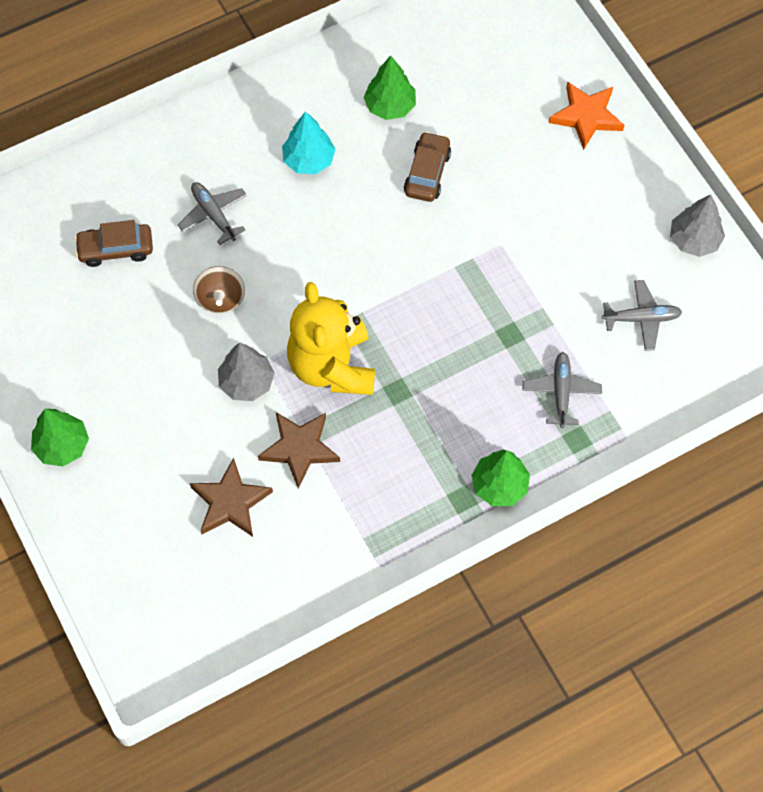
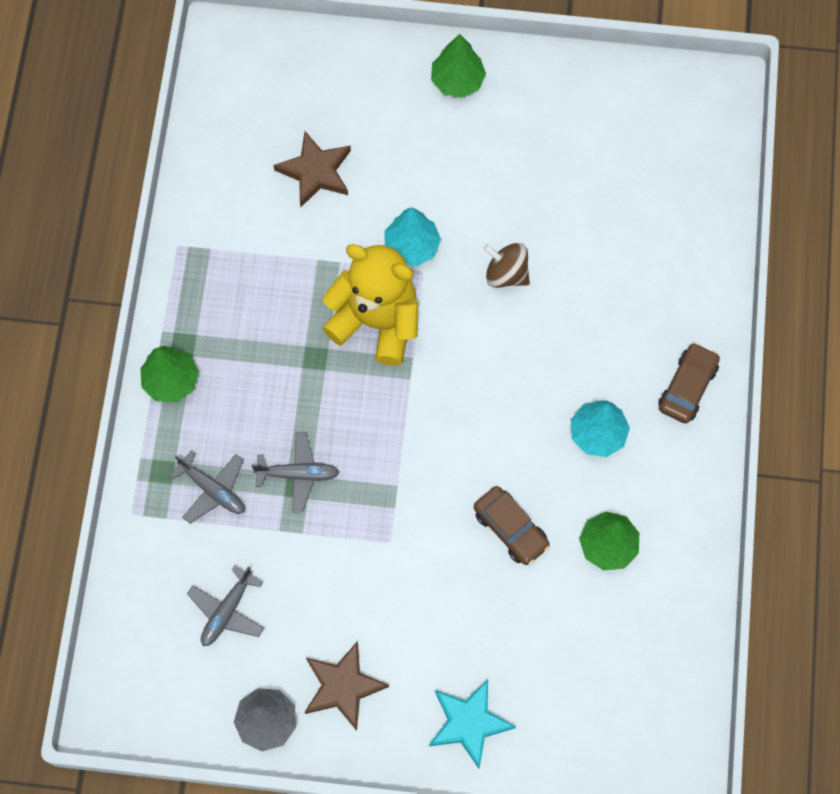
camera: 125 degrees right, 5 degrees up
brown car [74,220,153,267] -> brown car moved to [659,342,720,424]
grey plane [178,182,247,245] -> grey plane moved to [252,432,340,513]
grey tree [218,342,274,401] -> turquoise tree [385,207,441,266]
brown star [258,412,340,488] -> brown star moved to [305,641,389,731]
orange star [549,82,624,150] -> turquoise star [429,679,516,768]

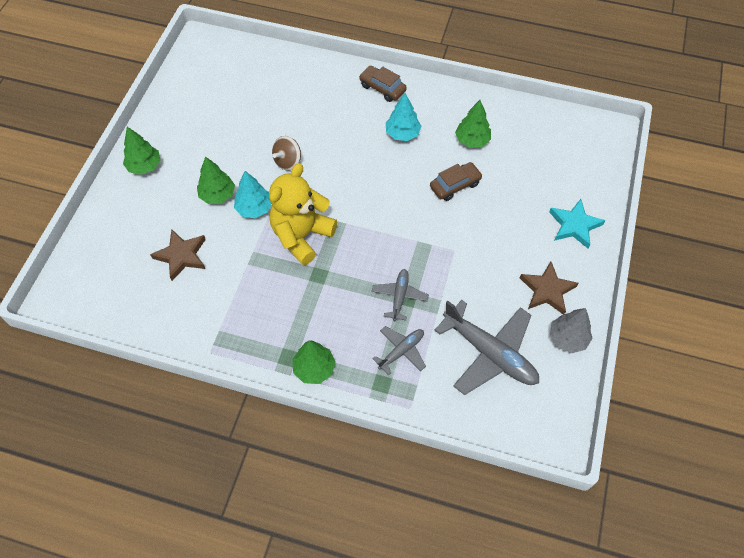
camera: 80 degrees left, 10 degrees down
grey plane [187,565,264,646] -> grey plane [435,300,539,395], size x1.88
none -> green tree [197,156,235,204]

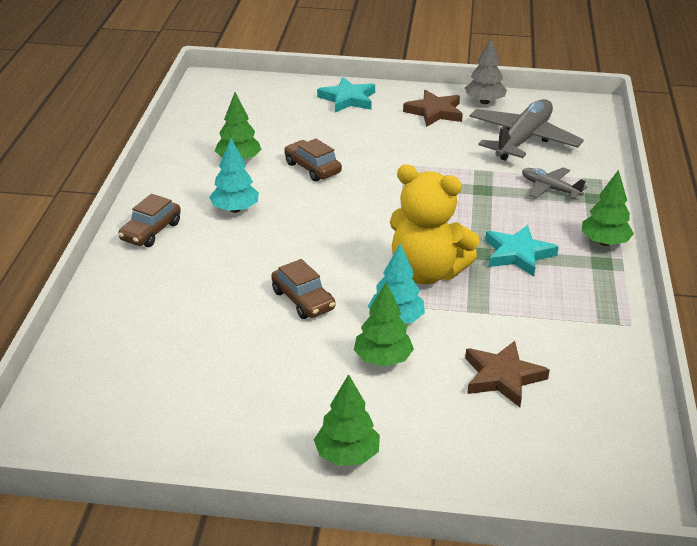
camera: 100 degrees left, 25 degrees down
brown spinning top [272,136,301,171] -> brown car [271,259,335,319]
grey plane [371,269,429,321] -> none
none -> turquoise star [485,225,559,277]

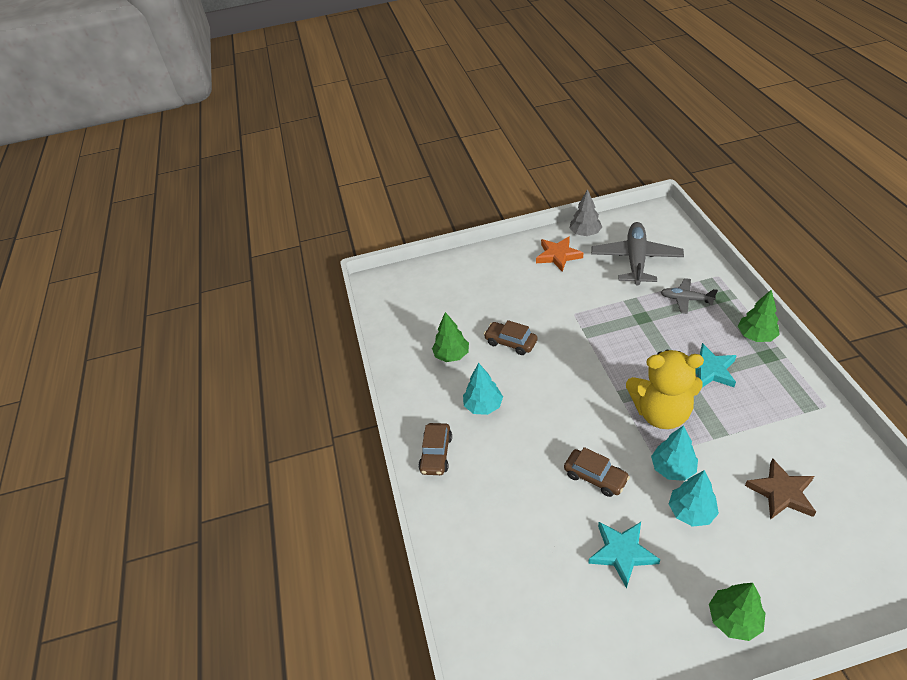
camera: 15 degrees left, 10 degrees up
turquoise star [317,77,375,112] -> turquoise star moved to [588,522,660,588]
green tree [354,282,414,366] -> turquoise tree [669,470,719,527]
brown star [403,90,463,127] -> orange star [536,236,583,272]

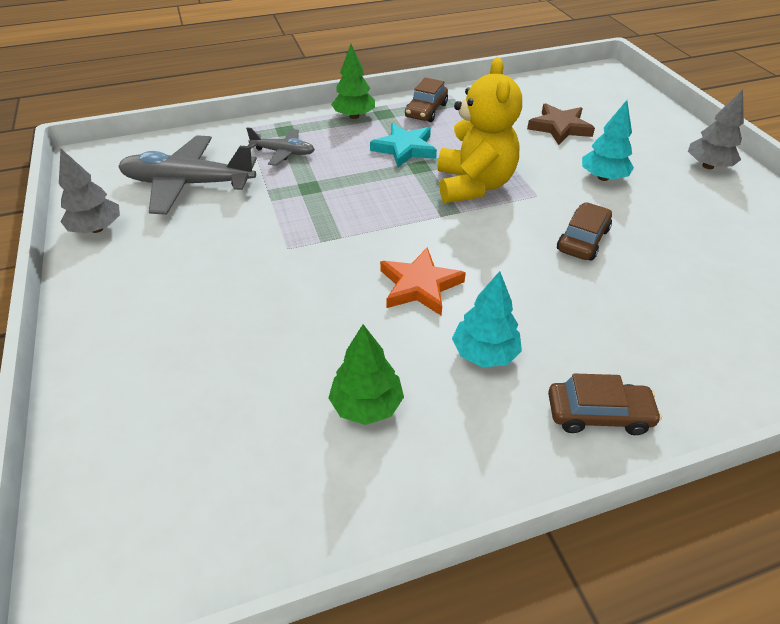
camera: 100 degrees left, 0 degrees up
brown car [484,320,538,355] -> brown car moved to [405,78,448,122]
orange star [536,236,583,272] -> orange star moved to [380,247,466,316]
turquoise star [588,522,660,588] -> none
turquoise tree [651,425,698,481] -> none
grey plane [661,278,718,314] -> grey plane turned 90 degrees counterclockwise [246,127,315,166]
green tree [709,583,766,641] -> grey tree [688,89,744,169]

